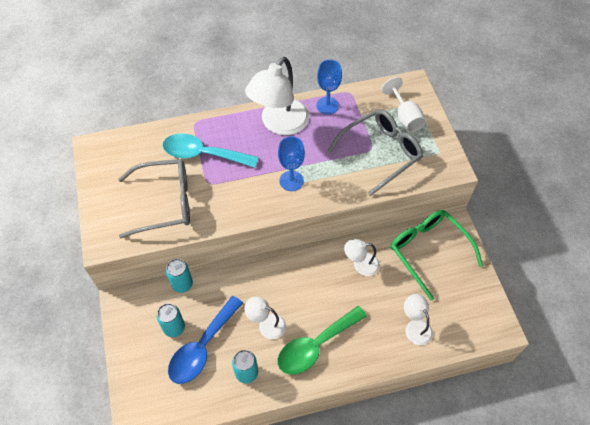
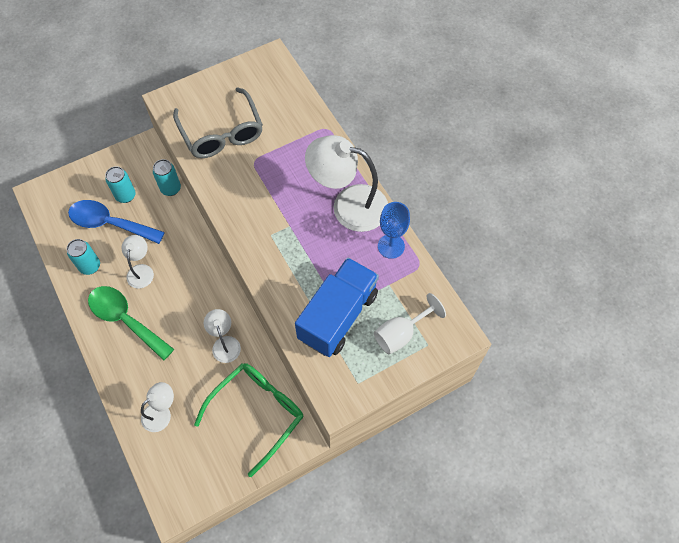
camera: 75 degrees right, 5 degrees up
turquoise spoon [163,133,259,168] -> none
blue goblet [278,136,305,191] -> none
grey glasses [327,109,423,196] -> blue truck [295,257,379,357]

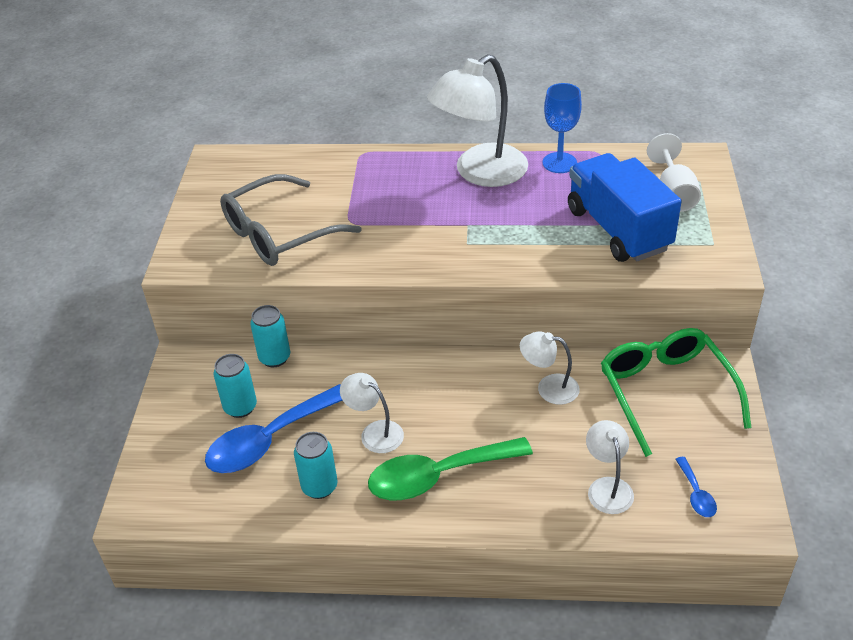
camera: 55 degrees left, 20 degrees down
grey glasses [173,88,263,158] -> grey glasses turned 135 degrees clockwise [220,174,361,266]
none -> blue spoon [675,457,717,517]

